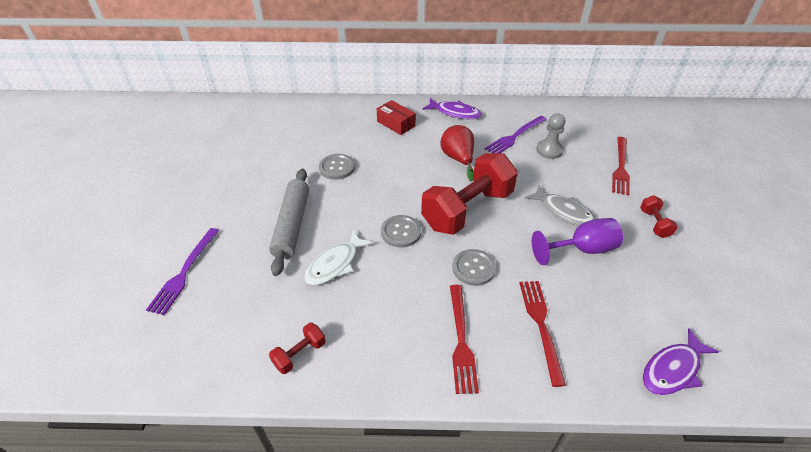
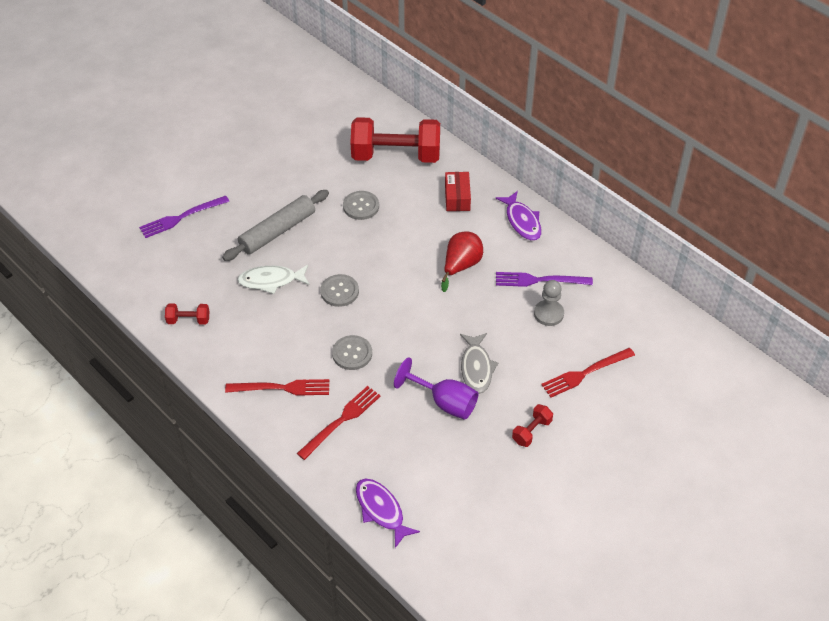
camera: 45 degrees right, 5 degrees up
red dumbbell [421,153,518,235] -> red dumbbell moved to [350,117,440,163]
red fork [450,285,479,394] -> red fork turned 135 degrees counterclockwise [225,379,329,396]
purple fish [643,328,719,395] -> purple fish turned 45 degrees clockwise [356,478,420,548]

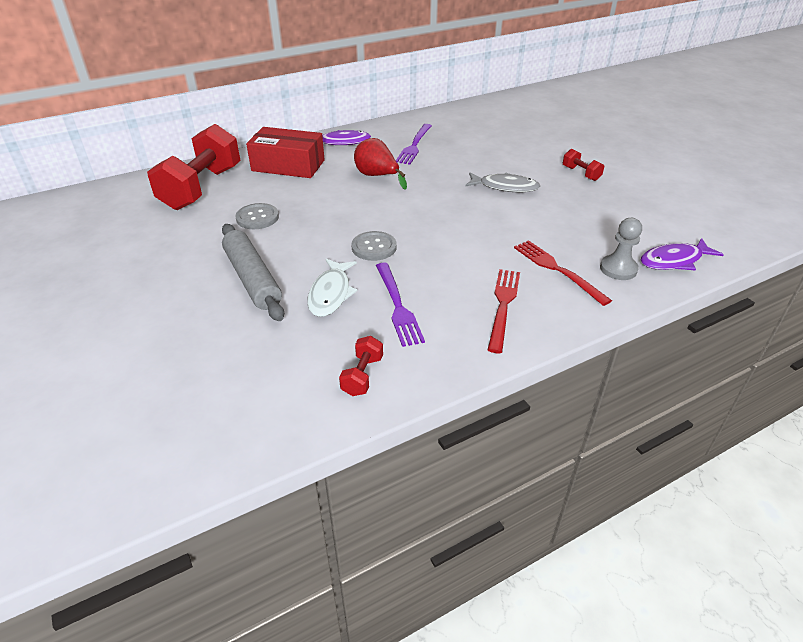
camera: 75 degrees left, 10 degrees down
purple fork [139,195,229,238] -> purple fork moved to [376,263,425,347]
grey button [332,335,372,370] -> none
purple goblet [394,357,478,420] -> none
red box [445,172,471,211] -> red box [246,127,325,178], size x1.64
grey pawn [534,280,564,326] -> grey pawn moved to [600,218,642,280]
red fork [541,348,635,398] -> none

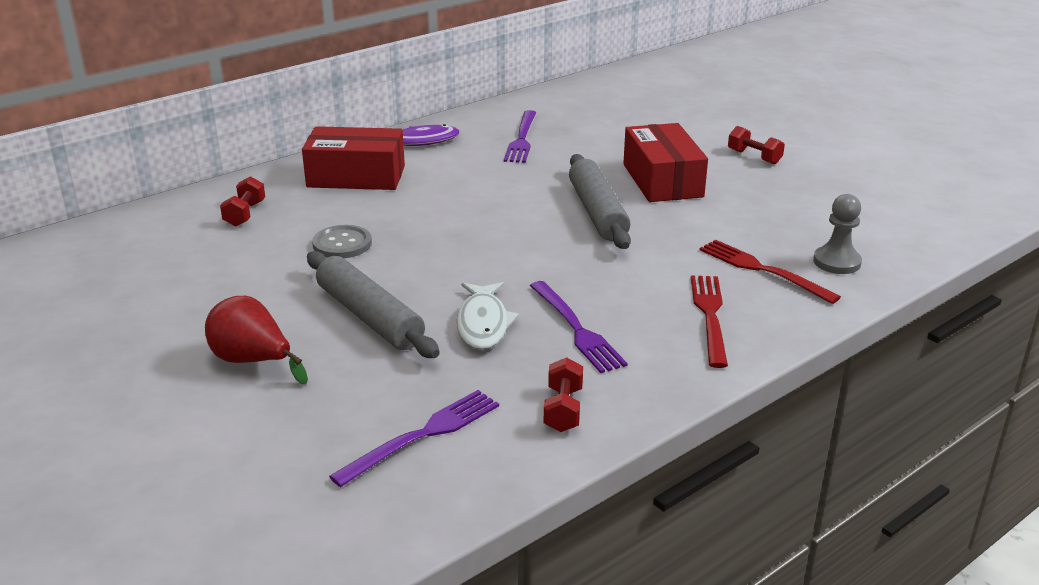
camera: 10 degrees left, 10 degrees down
red dumbbell [147,124,241,210] -> red dumbbell [220,176,265,227], size x0.42
grey button [352,231,396,261] -> none
red pear [354,138,407,190] -> red pear moved to [205,296,308,385]
grey fish [465,173,540,192] -> red box [623,123,708,202]
purple fish [641,238,724,270] -> none
none -> purple fork [329,390,499,487]
none -> grey rolling pin [569,154,631,249]

